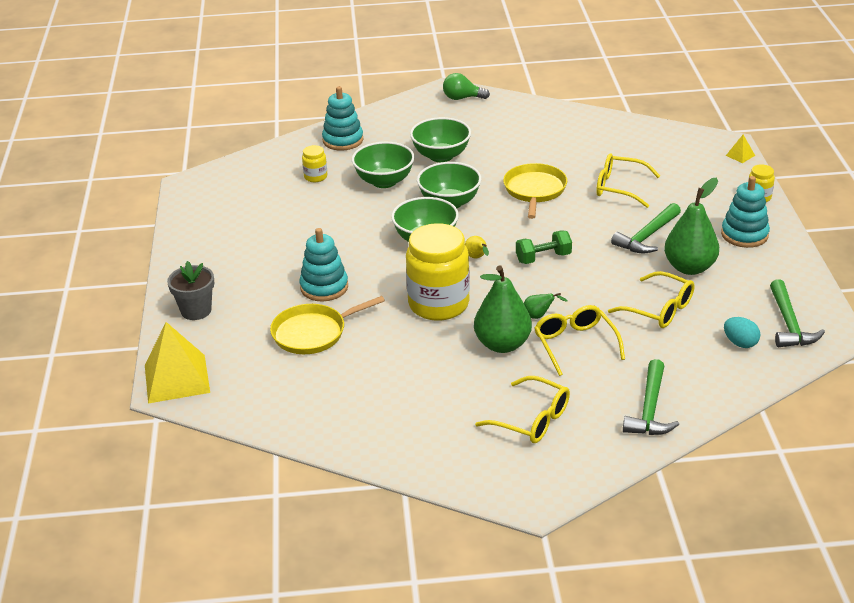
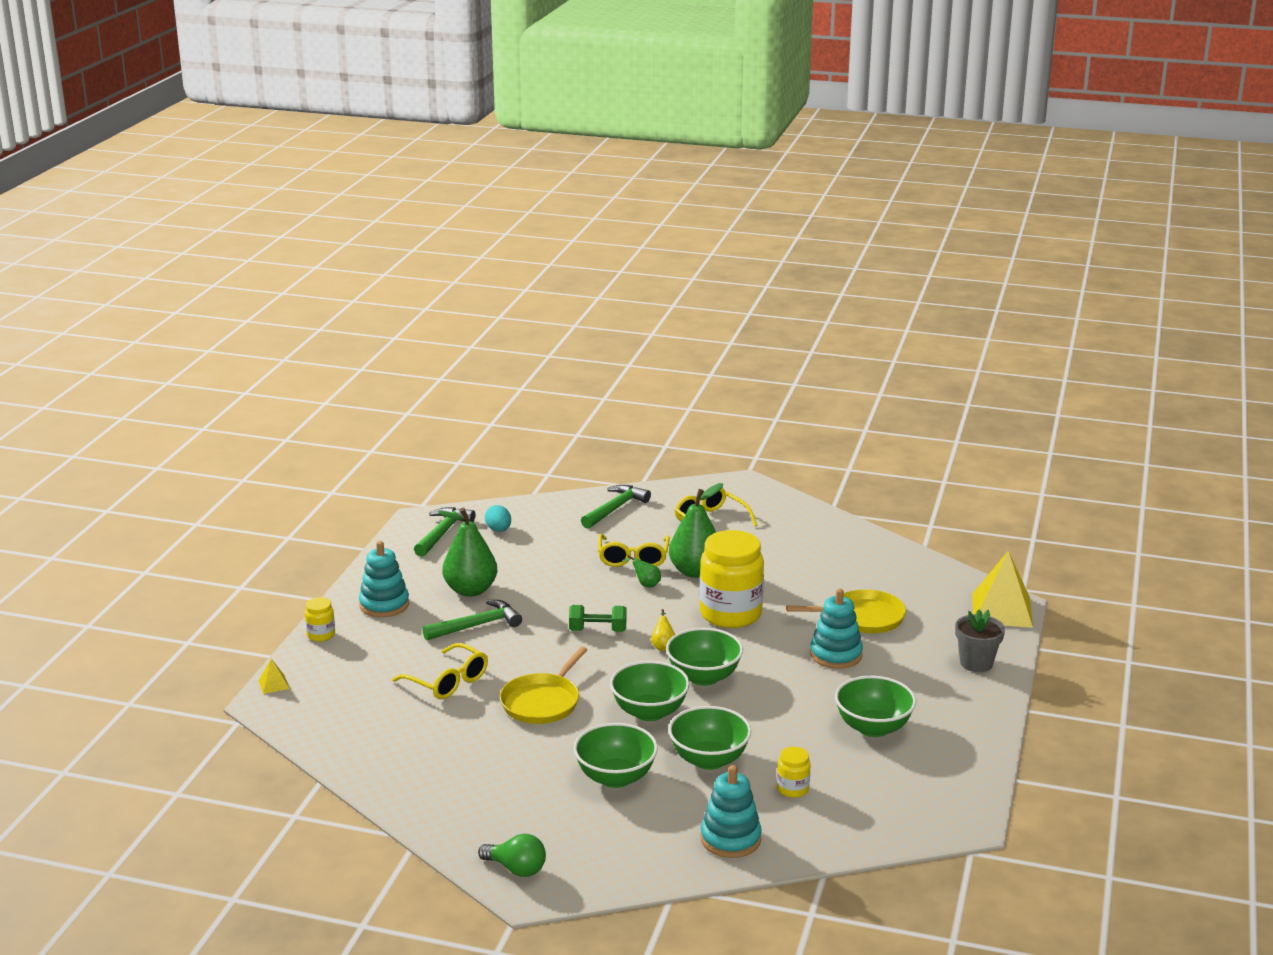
camera: 160 degrees left, 10 degrees down
yellow glasses [608,271,695,328] -> none
none -> green bowl [835,676,916,737]

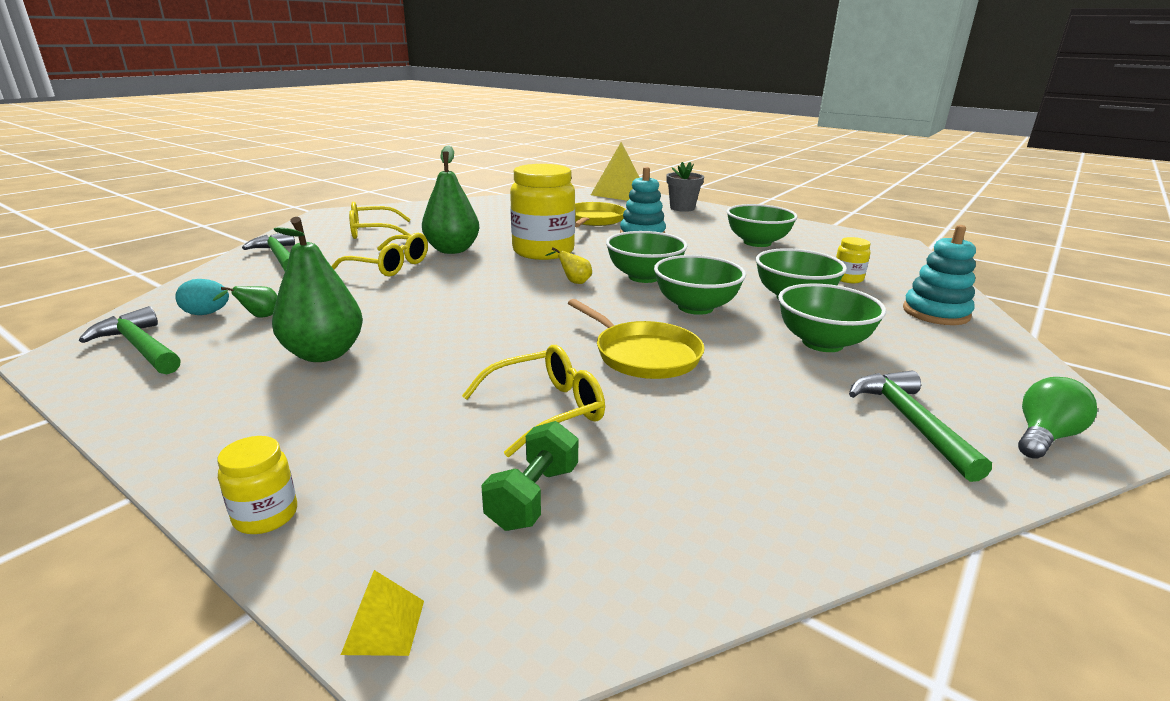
camera: 70 degrees left, 0 degrees up
turquoise stacking toy [359,541,409,617] -> none
green hammer [422,600,522,641] -> green hammer moved to [849,370,992,482]
green dumbbell [569,605,627,632] -> green dumbbell moved to [481,421,579,531]
green pear [622,555,661,588] -> green pear moved to [213,286,278,318]

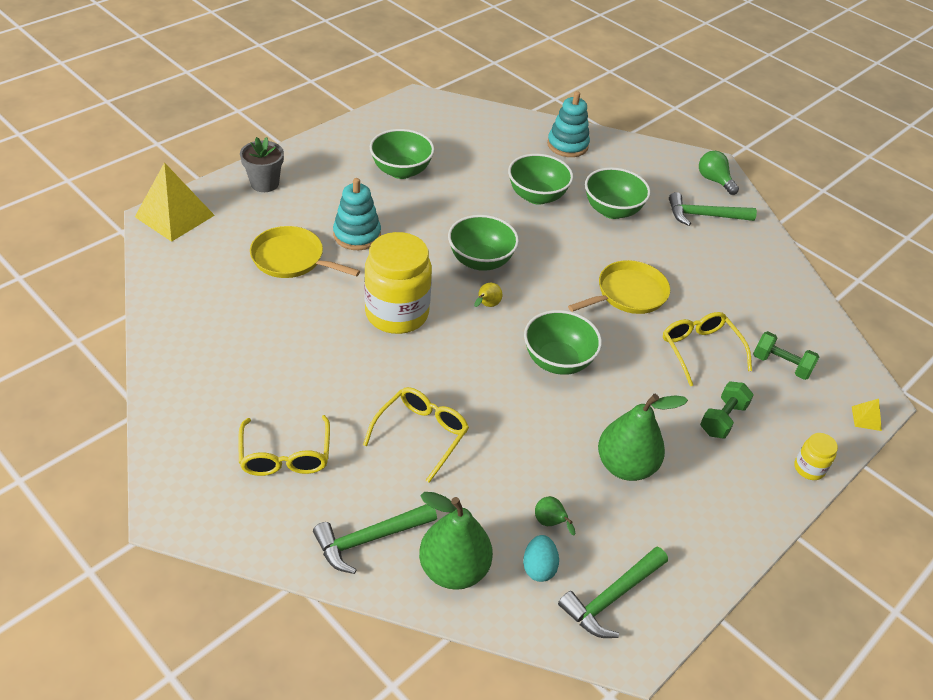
camera: 85 degrees left, 20 degrees up
green pear [422,145,479,254] -> green pear moved to [419,492,493,590]
green bowl [654,255,746,315] -> green bowl moved to [524,310,602,375]
yellow jar [836,237,870,283] -> none
none -> green dumbbell [700,381,754,438]

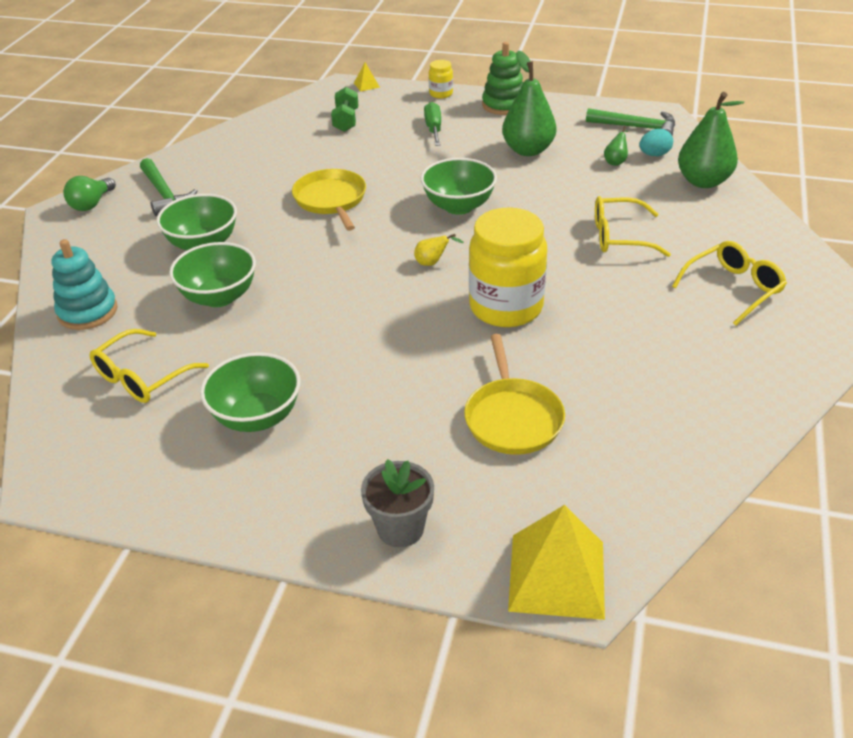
camera: 115 degrees left, 5 degrees down
green hammer [313,504,437,574] -> none
turquoise stacking toy [333,178,381,250] -> none
green bowl [448,215,519,271] -> none
yellow pan [568,260,670,314] -> yellow pan turned 45 degrees clockwise [292,169,366,231]
yellow glasses [663,312,752,386] -> yellow glasses moved to [90,329,209,403]
green dumbbell [700,381,754,438] -> green screwdriver [424,102,441,146]
none -> green stacking toy [482,42,523,115]

